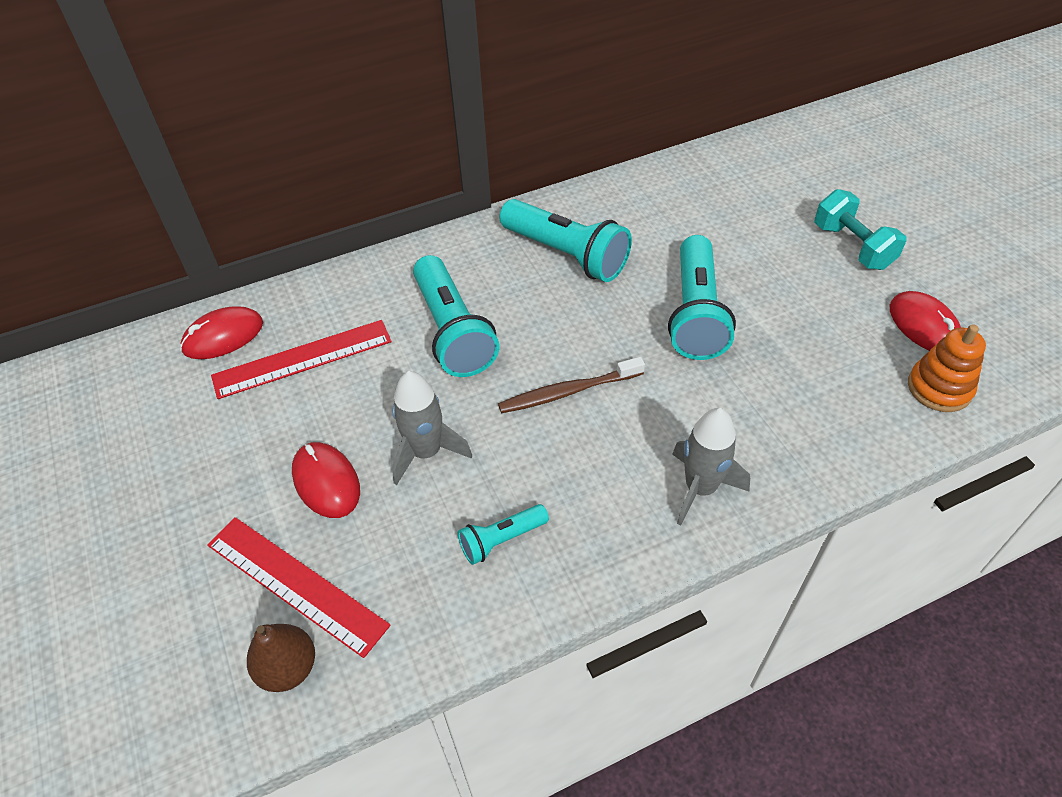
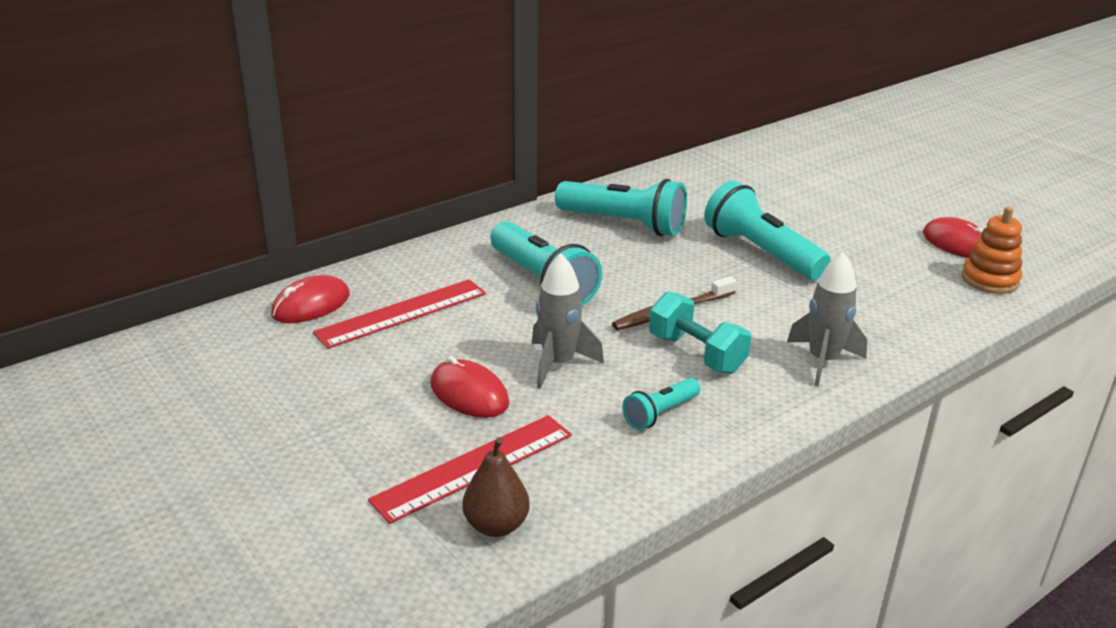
camera: 15 degrees left, 20 degrees down
red ruler [207,517,391,658] -> red ruler turned 60 degrees counterclockwise [368,415,572,524]
turquoise flashlight [668,235,736,360] -> turquoise flashlight turned 150 degrees clockwise [704,181,831,280]
turquoise dumbbell [815,189,906,270] -> turquoise dumbbell moved to [649,291,751,374]

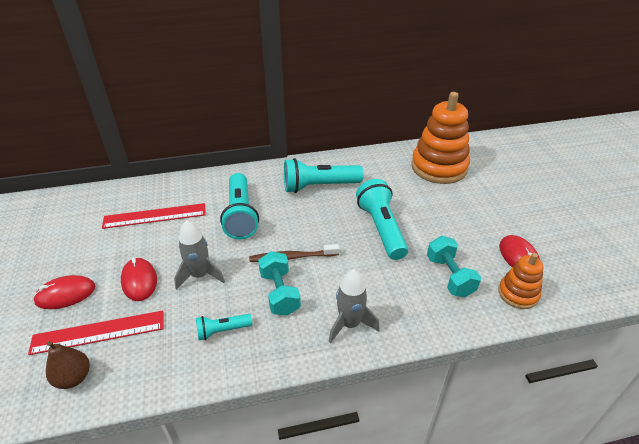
camera: 25 degrees right, 10 degrees up
red mouse [271,275,350,323] -> red mouse moved to [33,275,95,309]
turquoise flashlight [555,179,687,236] -> turquoise flashlight turned 120 degrees clockwise [284,158,364,193]
none -> orange stacking toy [411,92,470,184]
none -> turquoise dumbbell [427,236,481,297]

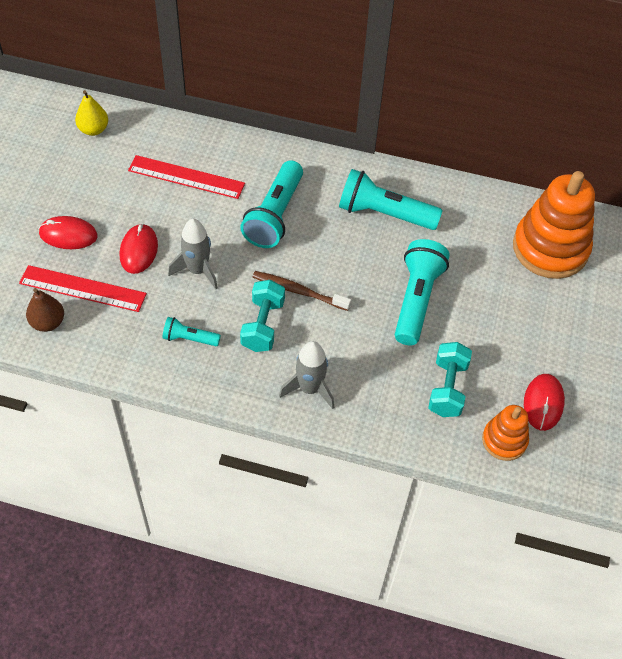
camera: 25 degrees right, 15 degrees up
none -> yellow pear [75,90,108,136]

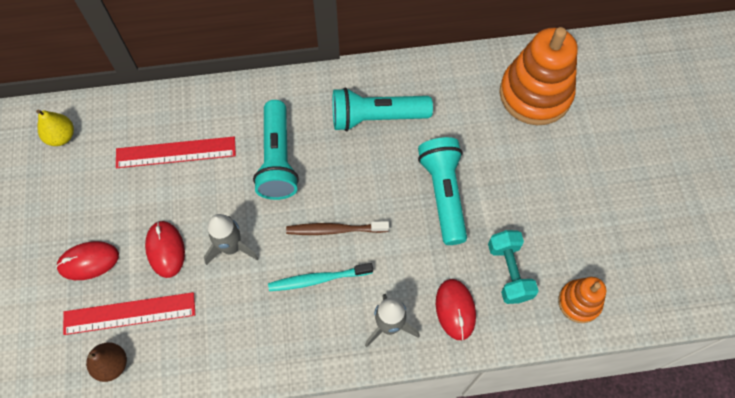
camera: 20 degrees left, 10 degrees up
turquoise flashlight [163,317,221,346] -> none
turquoise dumbbell [240,280,285,352] -> turquoise toothbrush [268,263,373,291]
red mouse [524,374,565,431] -> red mouse moved to [436,279,476,340]

